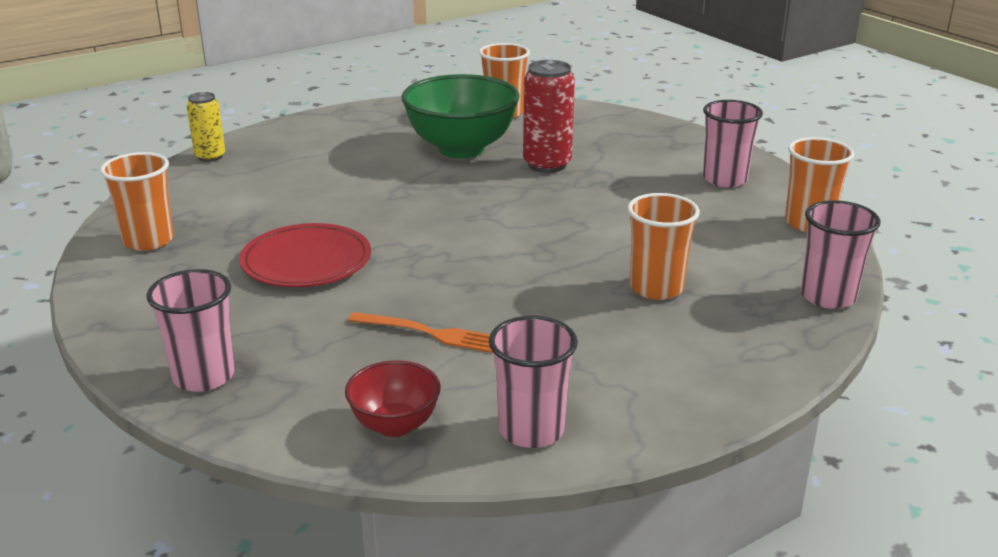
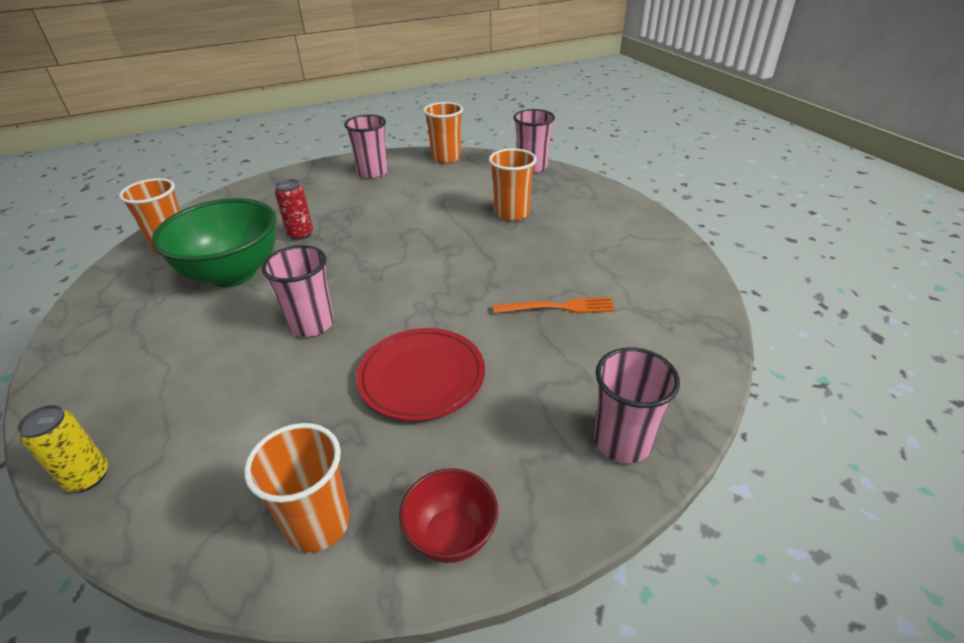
camera: 80 degrees left, 10 degrees up
red bowl [345,360,441,437] -> red bowl moved to [399,468,498,563]
orange fork [348,312,493,353] -> orange fork turned 60 degrees clockwise [493,297,615,313]
pink cup [489,316,578,448] -> pink cup moved to [262,245,334,337]
red can [523,60,575,173] -> red can [275,179,313,240], size x0.63

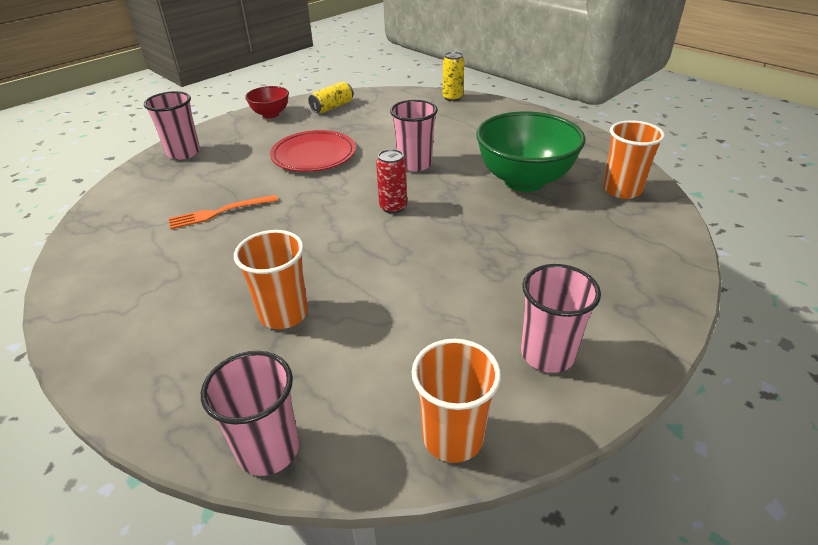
camera: 160 degrees right, 0 degrees up
orange cup [244,423,350,552] -> yellow can [308,81,353,113]
red can [275,179,313,240] -> red can moved to [376,149,407,214]

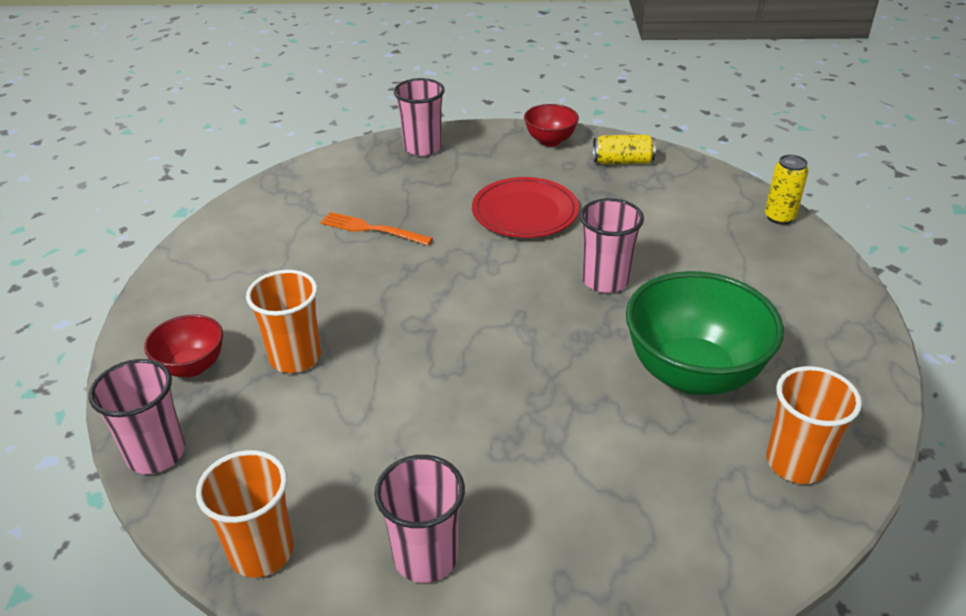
camera: 45 degrees right, 0 degrees up
red can [376,149,407,214] -> none
none -> red bowl [144,314,223,377]

